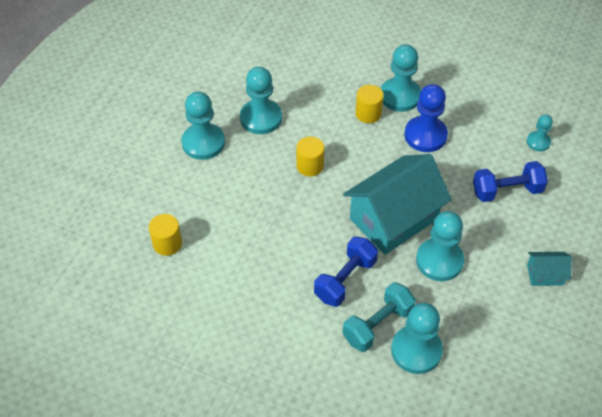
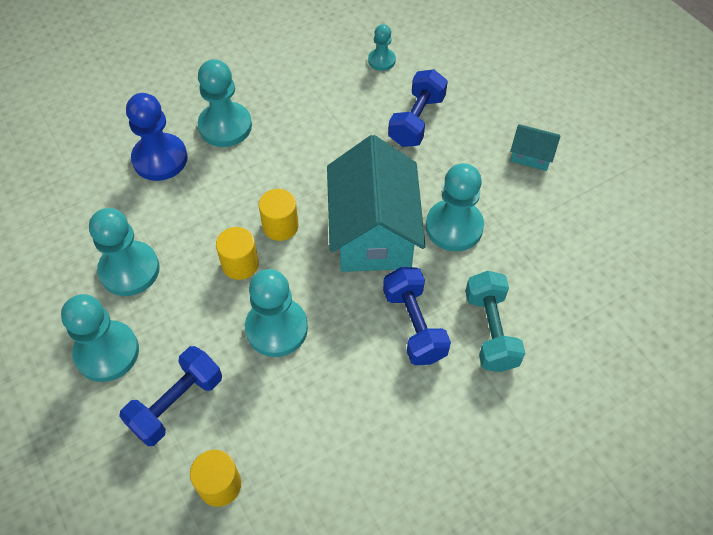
camera: 55 degrees left, 5 degrees up
yellow cylinder [355,85,384,123] -> yellow cylinder moved to [259,189,299,241]
turquoise pawn [391,303,443,374] -> turquoise pawn moved to [245,269,308,357]
blue pawn [404,84,448,152] -> blue pawn moved to [126,93,188,181]
turquoise house [527,252,572,286] -> turquoise house turned 75 degrees clockwise [510,124,560,171]
none -> blue dumbbell [119,346,222,446]

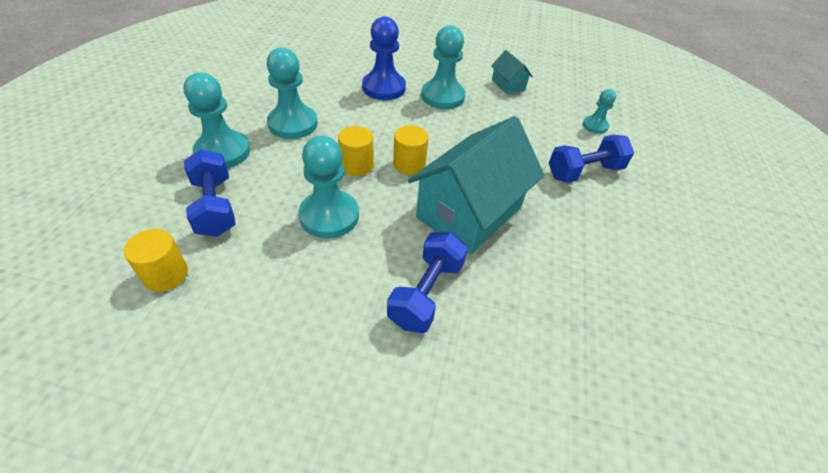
camera: 40 degrees right, 10 degrees down
blue dumbbell [119,346,222,446] -> blue dumbbell turned 75 degrees clockwise [184,149,236,237]
turquoise pawn [426,163,484,251] -> none
turquoise dumbbell [465,271,525,372] -> none
turquoise house [510,124,560,171] -> turquoise house moved to [491,50,533,94]

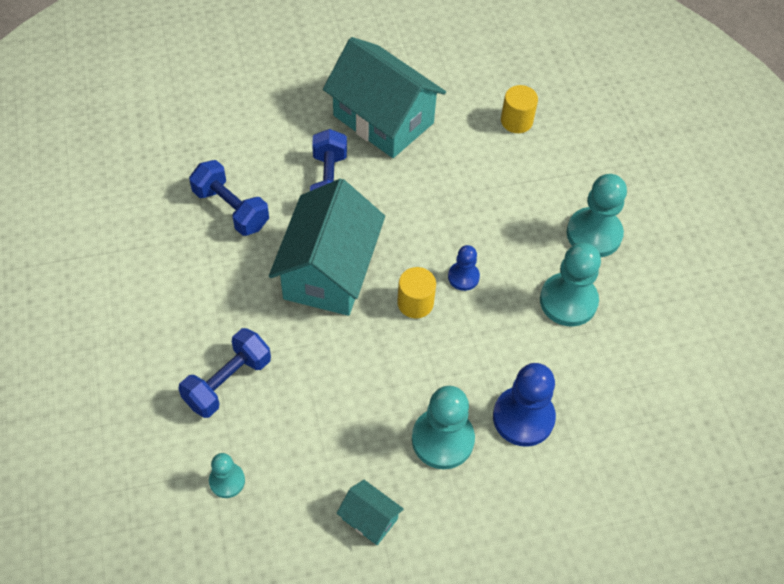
camera: 155 degrees right, 10 degrees up
blue dumbbell [184,149,236,237] -> blue dumbbell moved to [189,160,269,236]
turquoise pawn [298,136,359,238] -> none
yellow cylinder [338,126,373,176] -> blue pawn [448,245,480,291]
none -> turquoise house [323,37,446,158]

